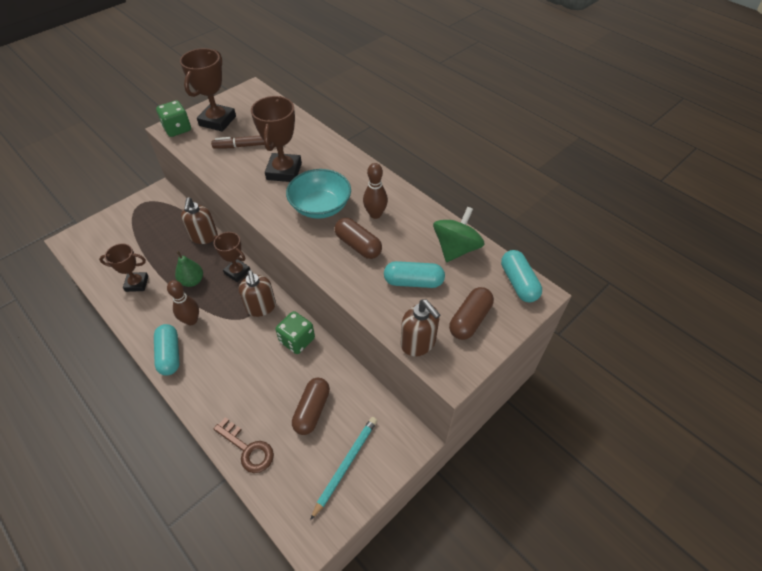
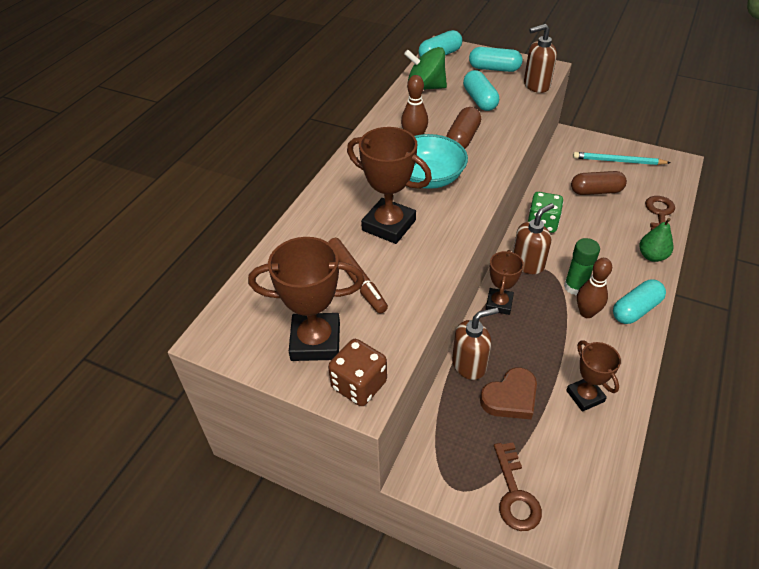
camera: 110 degrees left, 5 degrees down
green dice [156,100,191,137] -> brown dice [328,339,387,406]
green pear [175,251,203,287] -> green pear moved to [639,218,673,262]
brown trophy [251,96,302,182] -> brown trophy turned 45 degrees clockwise [347,127,432,244]
brown soap dispenser [401,300,440,356] -> brown soap dispenser turned 135 degrees counterclockwise [524,24,557,93]
brown capsule [449,287,494,340] -> turquoise capsule [469,47,522,72]
none -> brown heart [480,368,537,420]
none -> brown key [494,442,542,531]
none -> green glue stick [564,238,600,295]

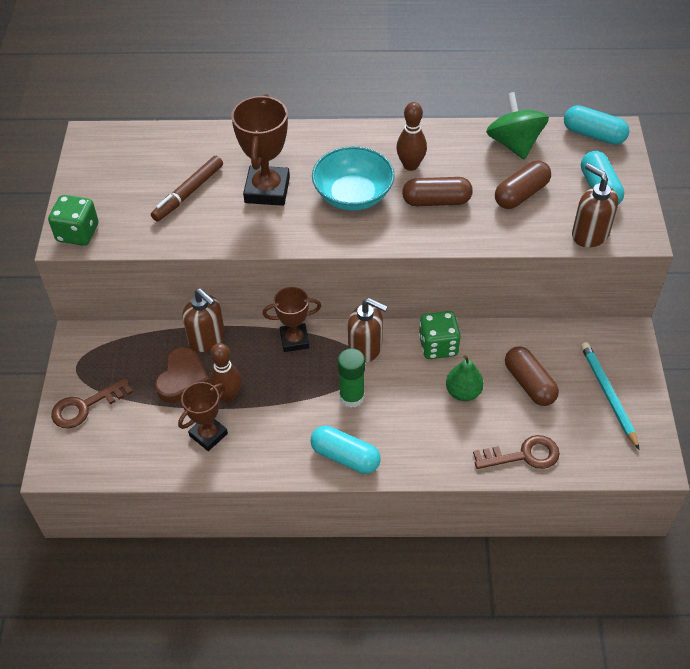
camera: 65 degrees right, 5 degrees up
brown trophy [248,237,364,361] -> none
brown dice [328,339,387,406] -> green dice [48,195,98,246]
turquoise capsule [463,70,499,111] -> brown capsule [495,161,551,209]
brown heart [480,368,537,420] -> brown heart turned 105 degrees counterclockwise [155,347,209,403]
brown bowling pin [577,258,612,318] -> brown bowling pin moved to [209,343,242,402]
green pear [639,218,673,262] -> green pear moved to [446,355,484,401]

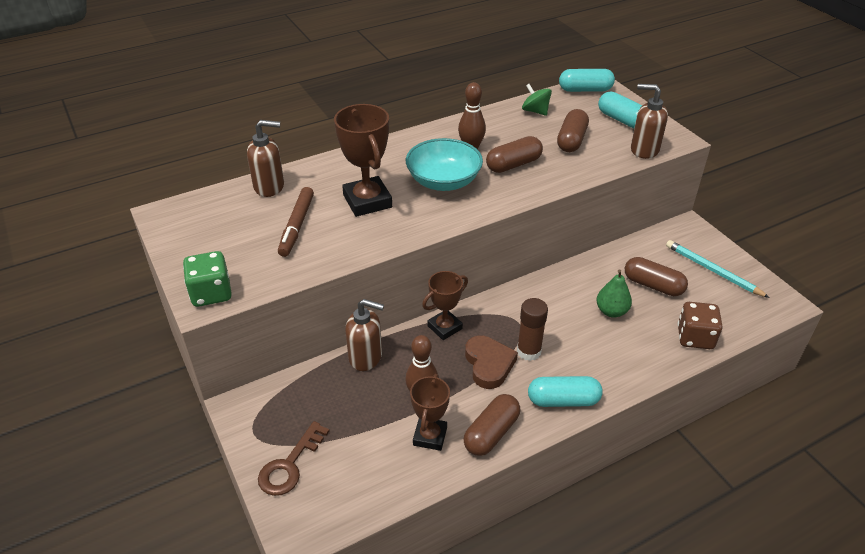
camera: 30 degrees left, 10 degrees down
brown heart [155,347,209,403] -> brown heart moved to [465,336,518,389]
green glue stick [338,348,365,408] -> brown glue stick [517,298,548,361]
brown soap dispenser [348,298,388,363] -> brown soap dispenser moved to [247,120,284,197]
green dice [419,311,461,359] -> none
brown key [473,435,560,469] -> brown dice [678,302,722,349]
green spinning top [486,92,549,160] -> green spinning top [522,84,552,116], size x0.63
none -> brown capsule [463,394,520,456]

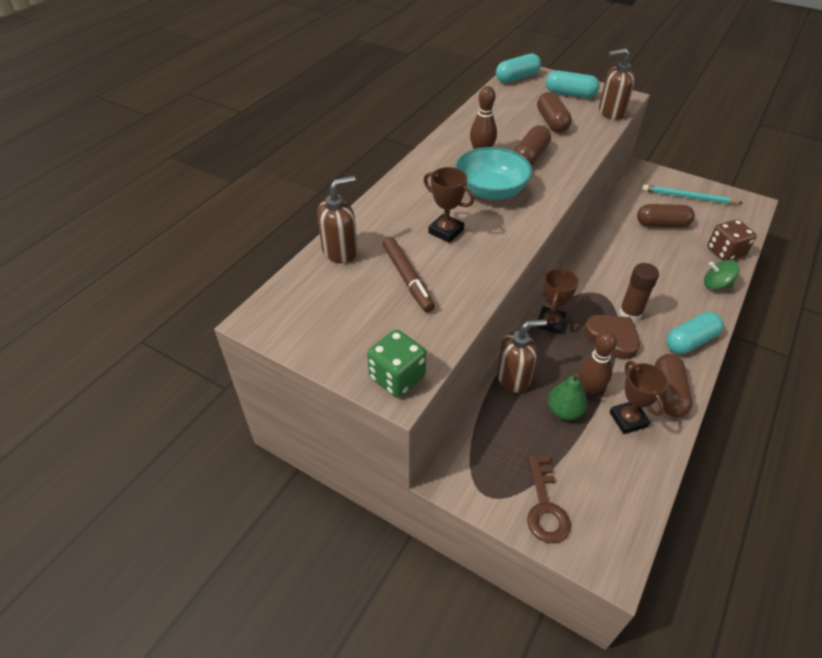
camera: 30 degrees left, 5 degrees up
brown trophy [334,104,392,217] -> brown trophy [424,167,474,243], size x0.65
green spinning top [522,84,552,116] -> green spinning top moved to [704,260,739,290]
green pear [596,269,632,318] -> green pear moved to [548,373,587,420]

